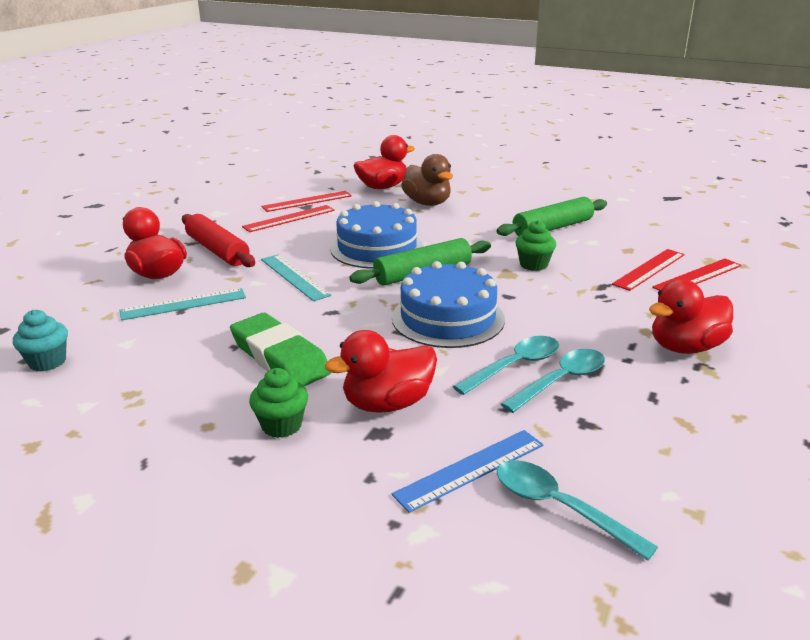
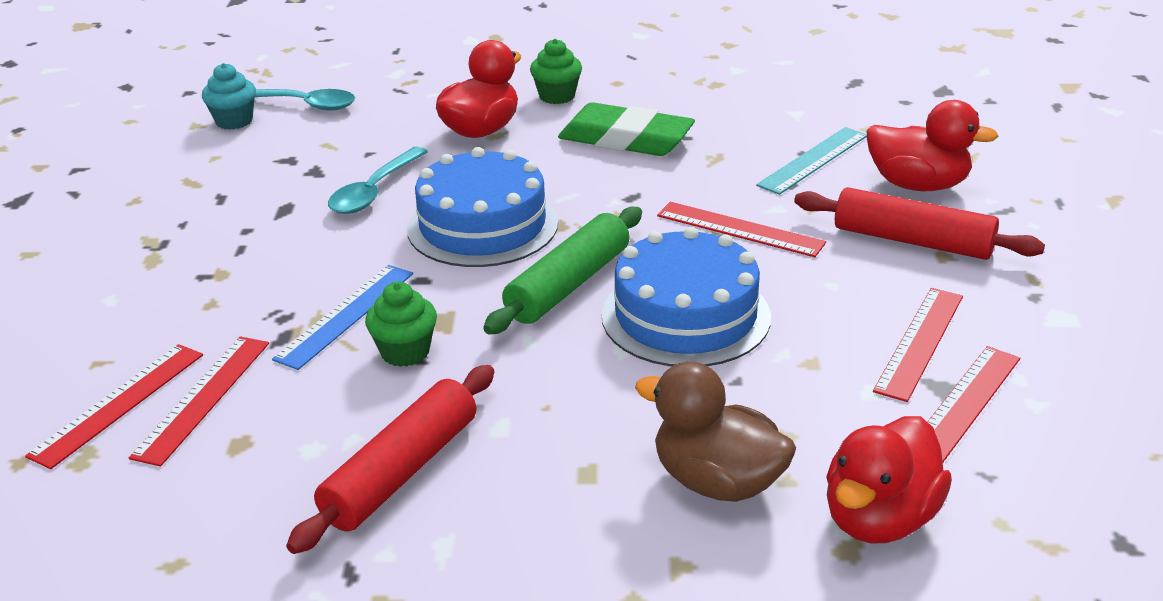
camera: 155 degrees right, 5 degrees up
turquoise cupcake [13,310,68,371] -> turquoise cupcake moved to [202,63,256,130]
turquoise ruler [261,254,331,301] -> red ruler [657,202,826,257]
blue ruler [392,430,543,513] -> blue ruler moved to [272,265,413,370]
green rolling pin [496,197,607,236] -> red rolling pin [286,365,494,554]
turquoise spoon [501,349,605,413] -> none
red duck [649,279,733,354] -> none

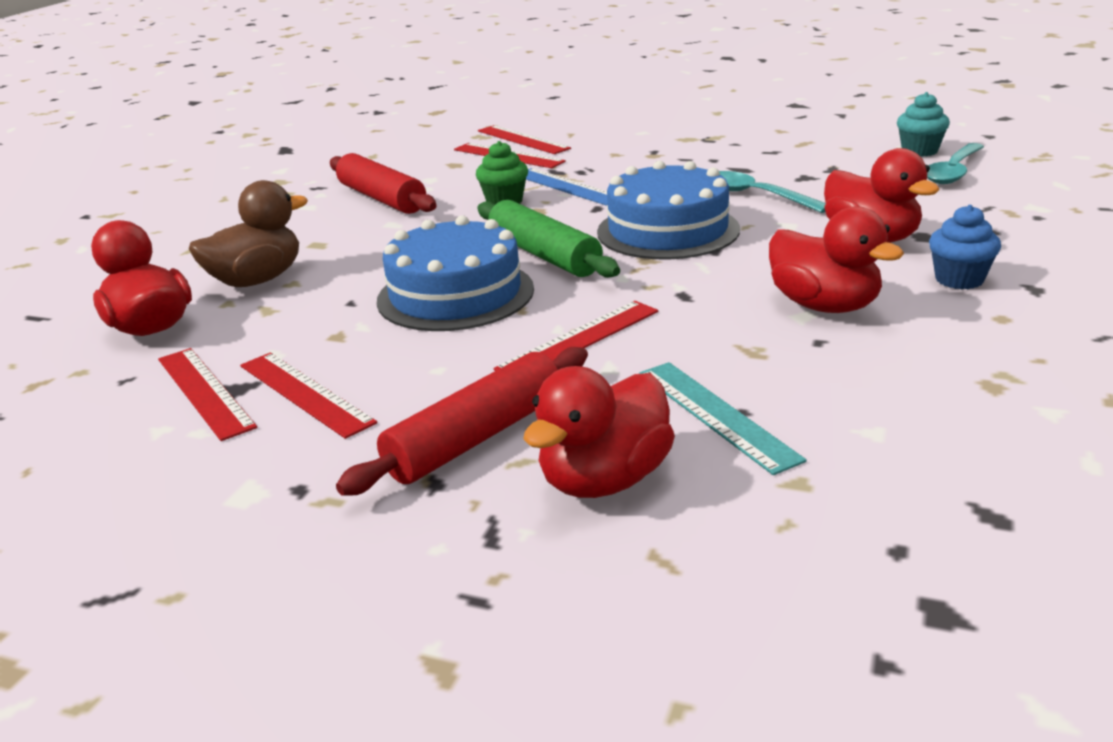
camera: 110 degrees right, 5 degrees down
green cupcake [530,39,582,104] -> blue cupcake [929,205,1001,289]
green eraser [558,102,695,156] -> red duck [769,206,904,313]

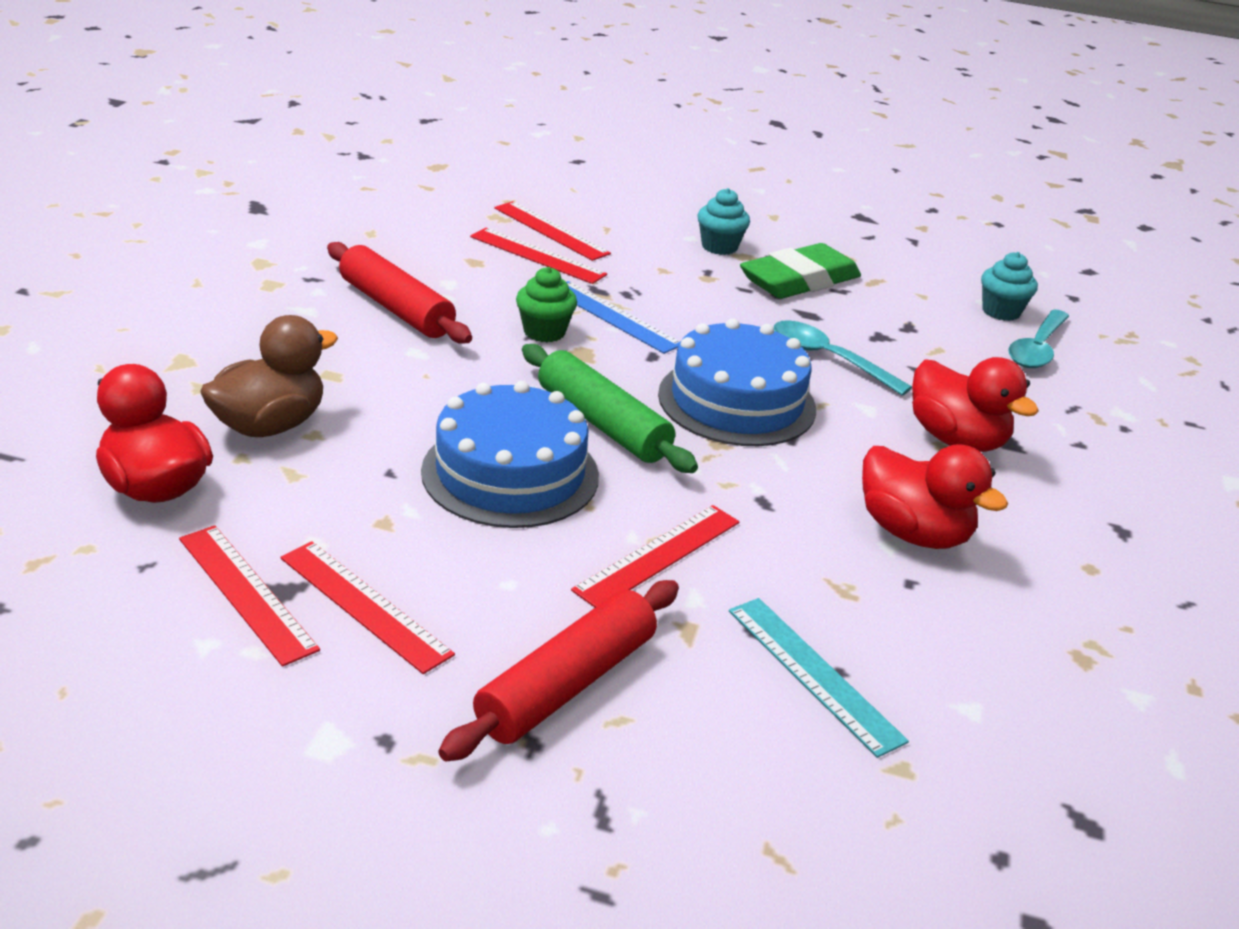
camera: 10 degrees left, 5 degrees up
red duck [524,366,675,498] -> none
blue cupcake [929,205,1001,289] -> none
none -> turquoise cupcake [697,188,750,255]
none -> green eraser [740,243,861,299]

